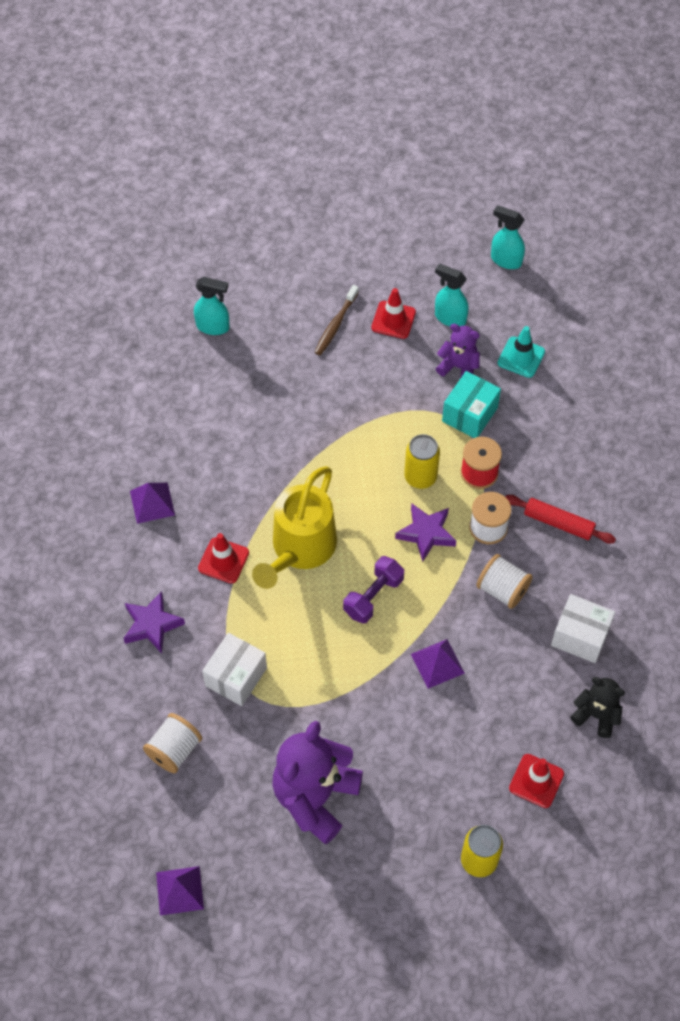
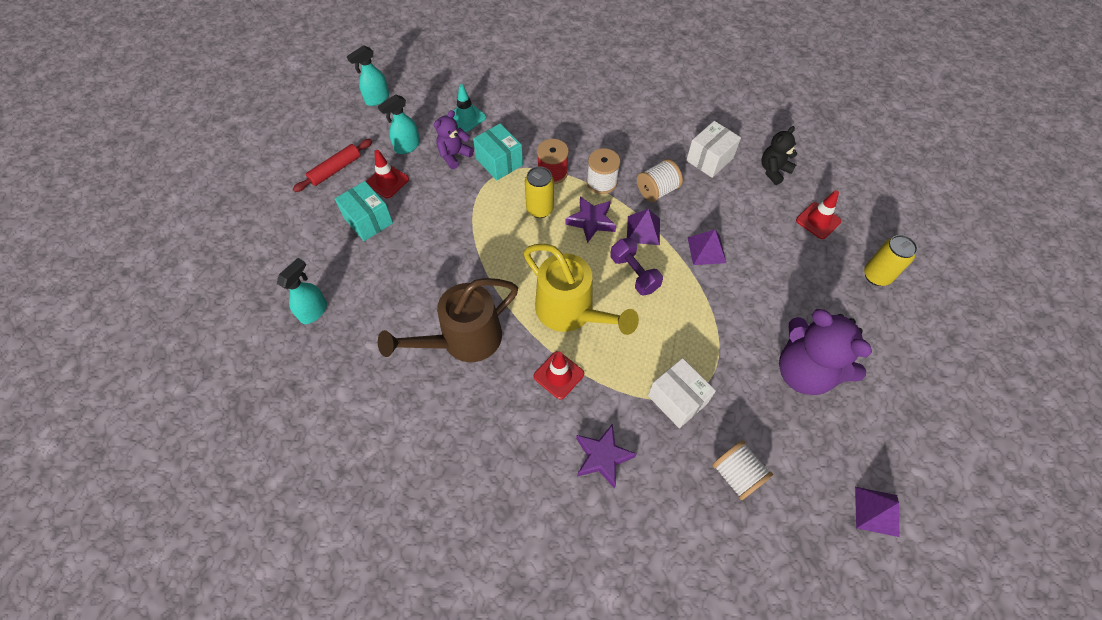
camera: 70 degrees left, 0 degrees up
purple pyramid [130,483,175,524] -> purple pyramid moved to [627,209,660,245]
brown toothbrush [315,285,359,355] -> turquoise box [335,181,393,241]
red rolling pin [505,495,616,544] -> red rolling pin moved to [293,139,372,192]
none -> brown watering can [378,278,518,362]

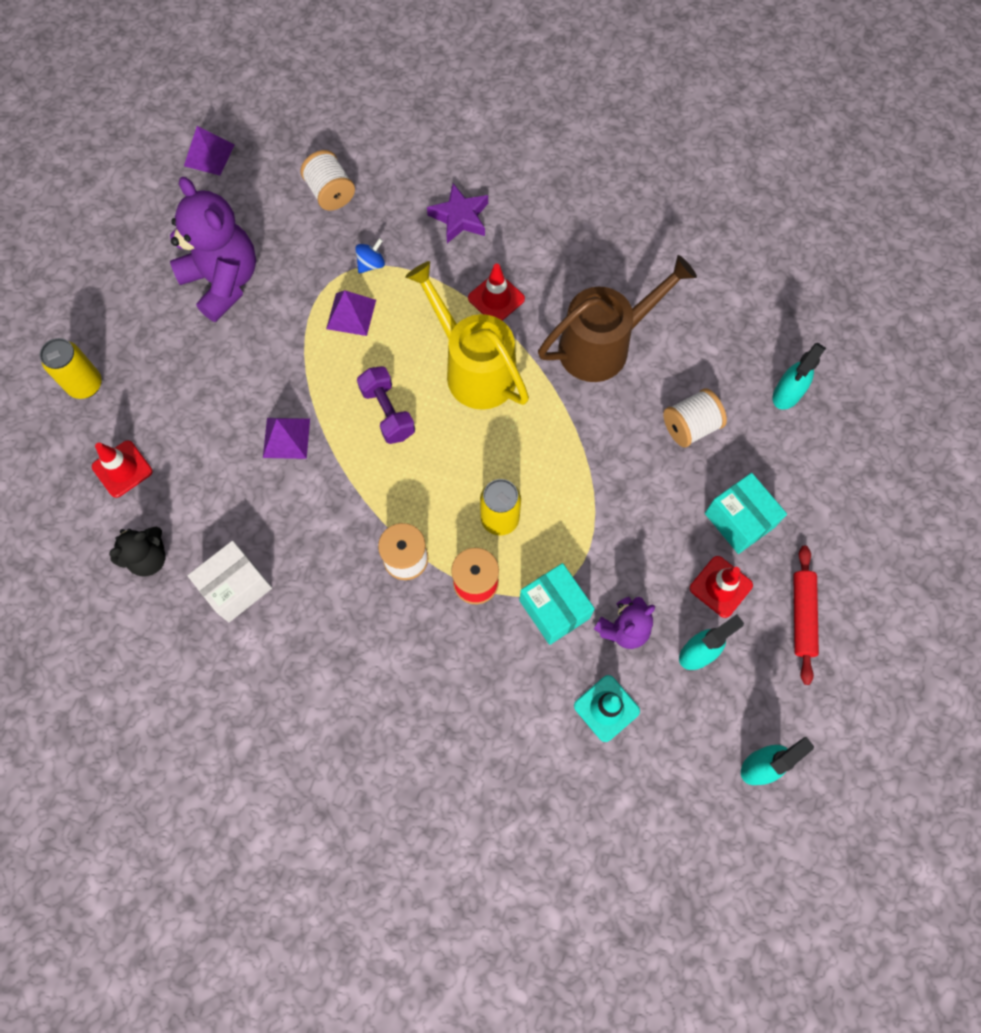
camera: 175 degrees left, 10 degrees up
red rolling pin [293,139,372,192] -> red rolling pin turned 45 degrees counterclockwise [793,546,819,685]
purple star [565,197,616,243] -> none
purple pyramid [627,209,660,245] -> purple pyramid moved to [326,290,376,336]
white spool [637,159,683,202] -> white spool moved to [663,388,727,447]
white box [648,358,716,428] -> blue spinning top [355,238,385,274]

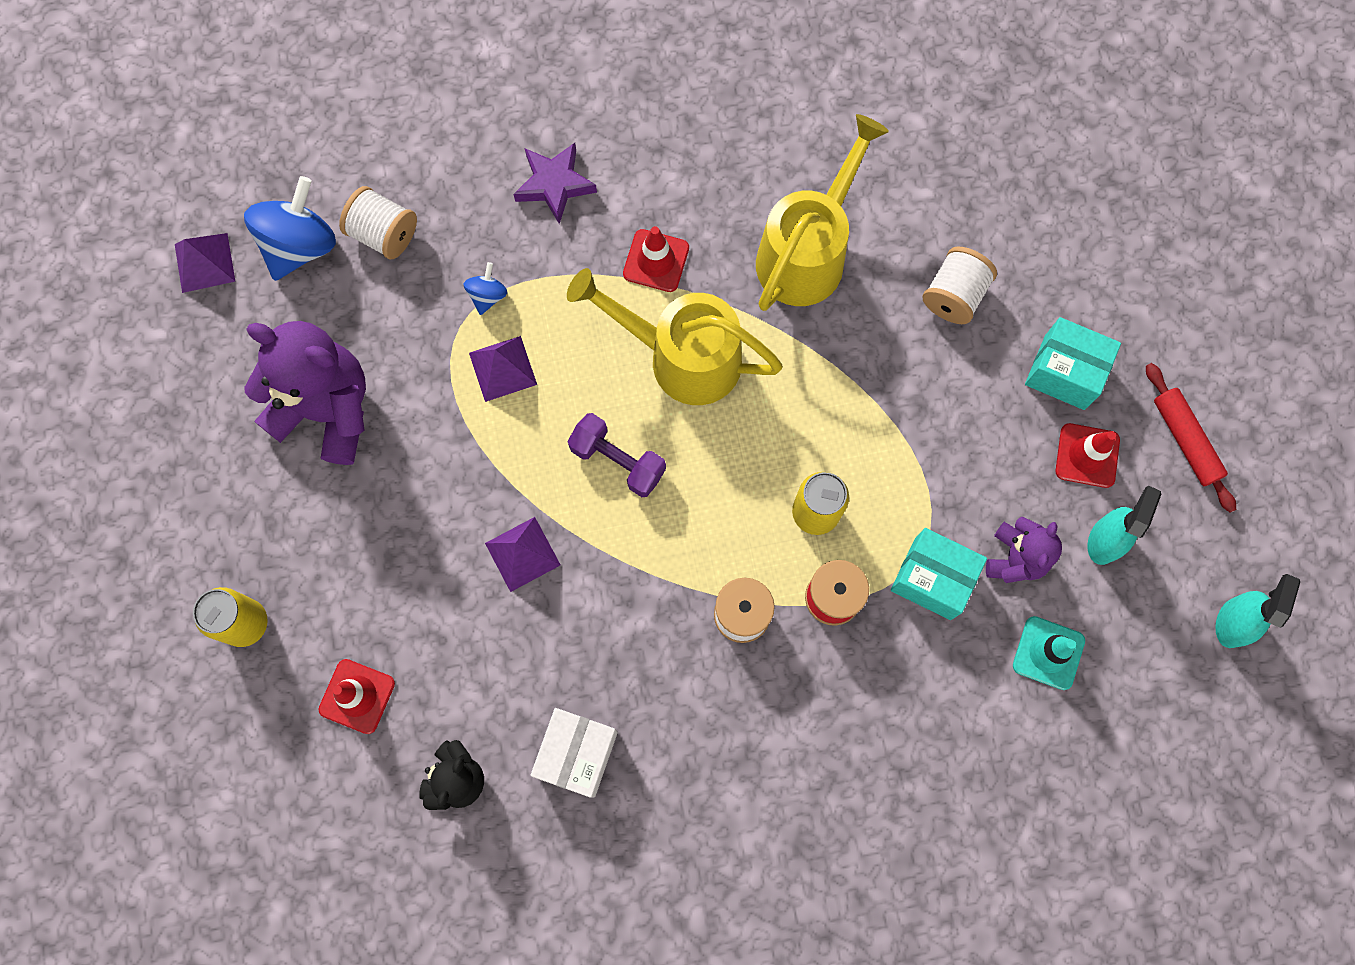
camera: 30 degrees left, 5 degrees up
brown watering can [538,255,697,382] -> yellow watering can [756,114,889,311]
turquoise spray bottle [773,343,826,410] -> none
none -> blue spinning top [244,176,336,281]

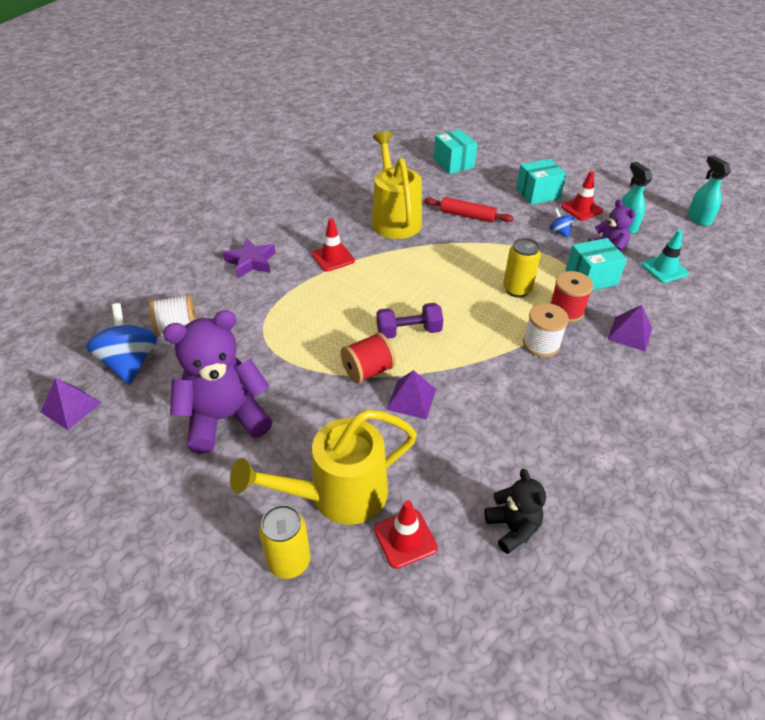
camera: 45 degrees left, 30 degrees down
blue spinning top [464,262,507,315] -> blue spinning top moved to [550,208,574,238]
purple pyramid [469,336,537,402] -> purple pyramid moved to [608,305,652,351]
white box [530,708,618,798] -> none
yellow watering can [567,268,783,405] -> yellow watering can moved to [230,410,417,525]
white spool [923,247,997,324] -> none
red rolling pin [1146,363,1236,512] -> red rolling pin moved to [424,197,514,222]
none -> red spool [341,332,396,384]
none -> turquoise box [434,129,477,174]

